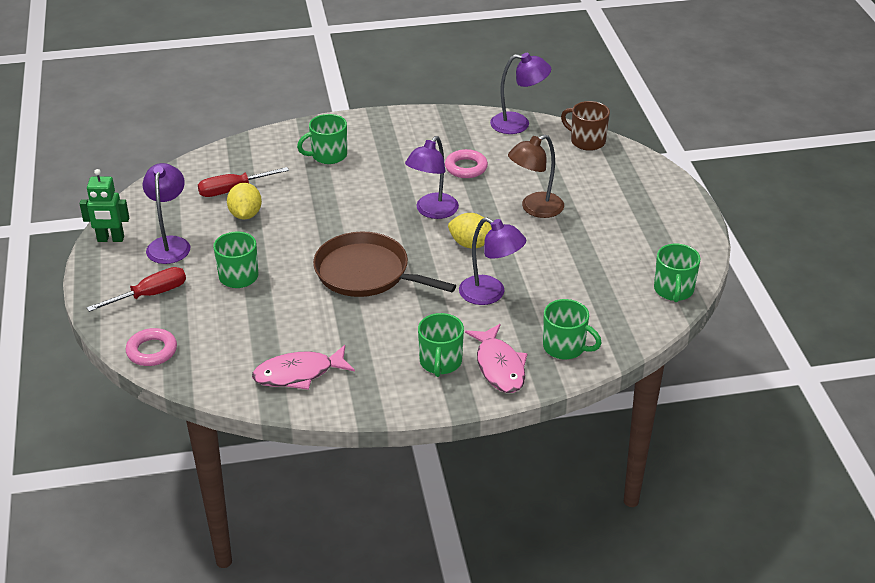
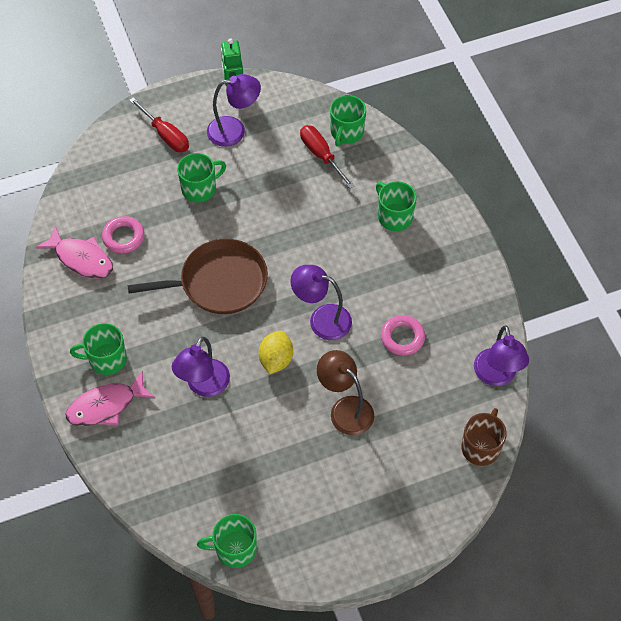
camera: 80 degrees right, 20 degrees up
pink ring [126,328,177,366] -> pink ring moved to [102,216,145,253]
yellow lemon [227,183,262,220] -> none
pink fish [252,345,355,390] -> pink fish turned 150 degrees clockwise [35,226,113,279]
brown pan [313,232,456,297] -> brown pan turned 60 degrees clockwise [127,239,268,314]
green mug [543,299,602,359] -> green mug moved to [330,95,366,147]

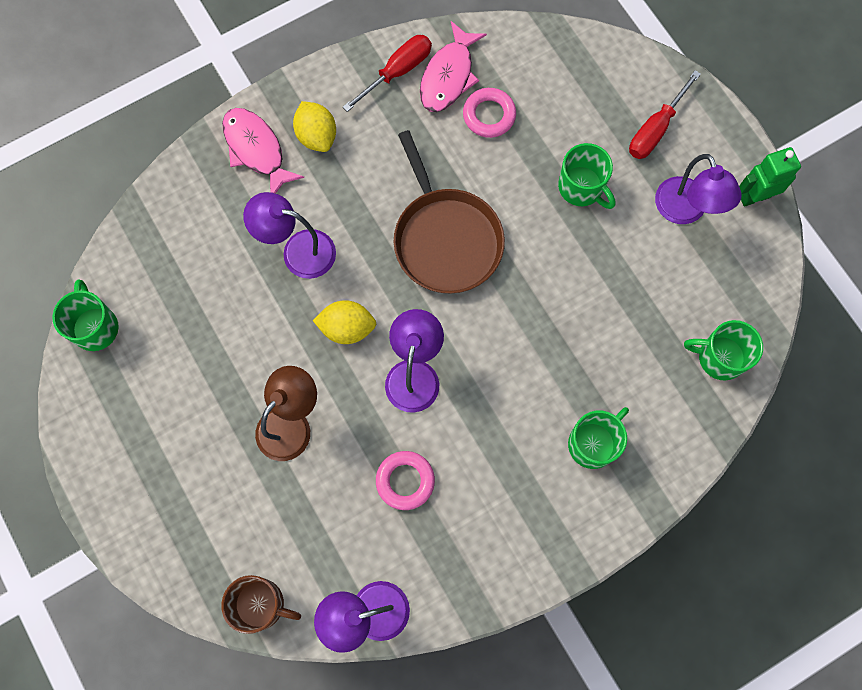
camera: 80 degrees right, 15 degrees up
green mug [70,323,127,375] -> yellow lemon [293,101,336,152]
red screwdriver [300,125,354,188] -> red screwdriver moved to [343,35,432,112]

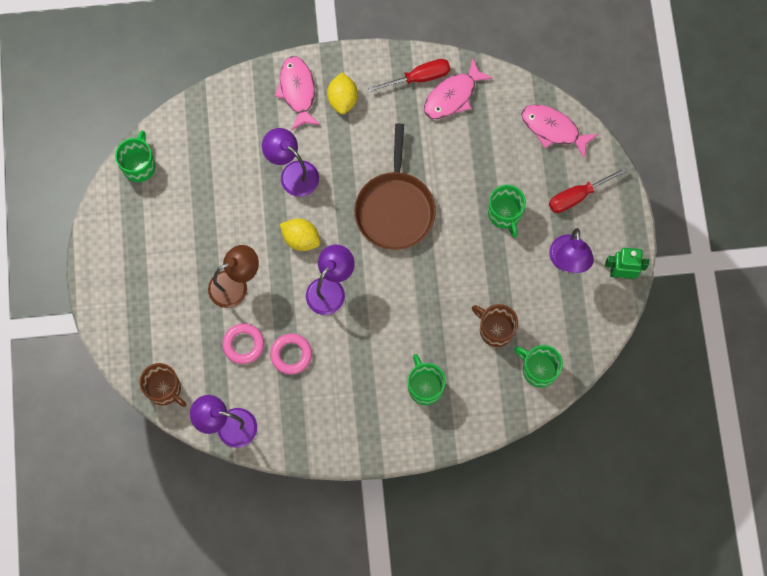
camera: 25 degrees right, 0 degrees up
pink ring [463,88,516,138] -> pink ring moved to [222,323,264,364]
green mug [568,407,629,469] -> green mug turned 90 degrees counterclockwise [408,354,446,405]
none -> brown mug [472,304,518,347]
none -> pink fish [522,105,598,159]

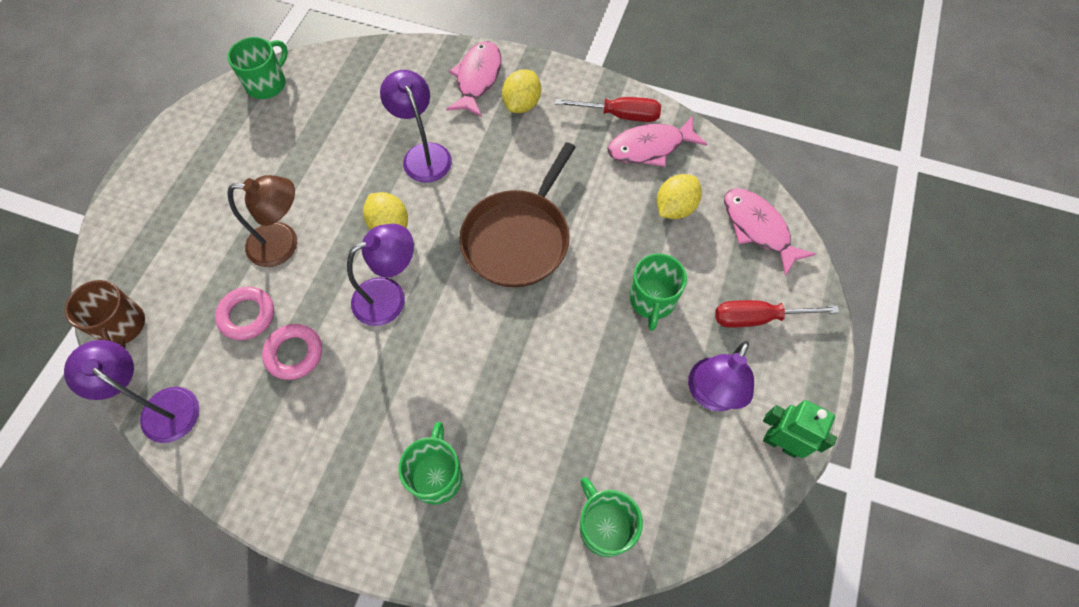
camera: 25 degrees right, 10 degrees down
brown mug [472,304,518,347] -> none
none -> yellow lemon [657,174,702,219]

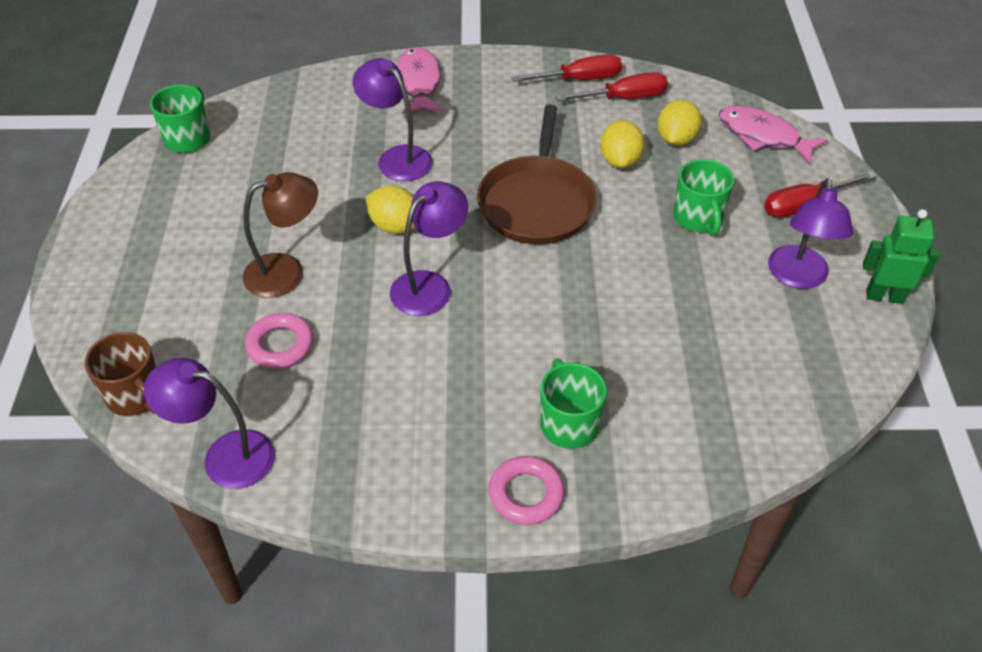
camera: 20 degrees left, 15 degrees down
pink ring [262,324,322,380] -> pink ring moved to [488,456,564,525]
yellow lemon [502,69,541,113] -> yellow lemon moved to [600,120,645,169]
green mug [580,477,643,557] -> none
pink fish [607,115,707,167] -> red screwdriver [556,72,668,101]

